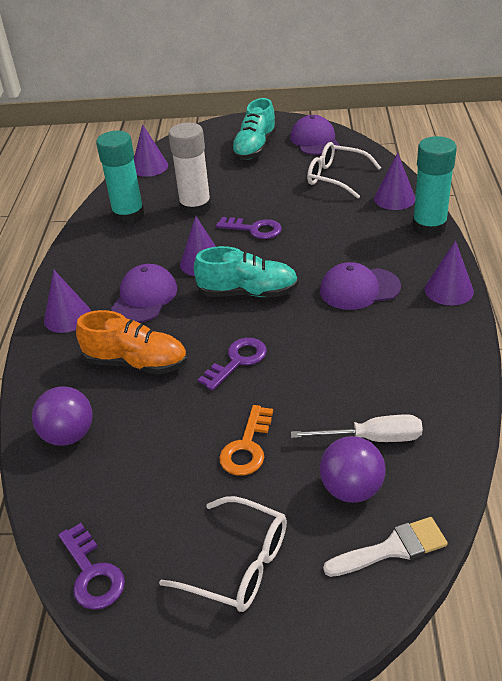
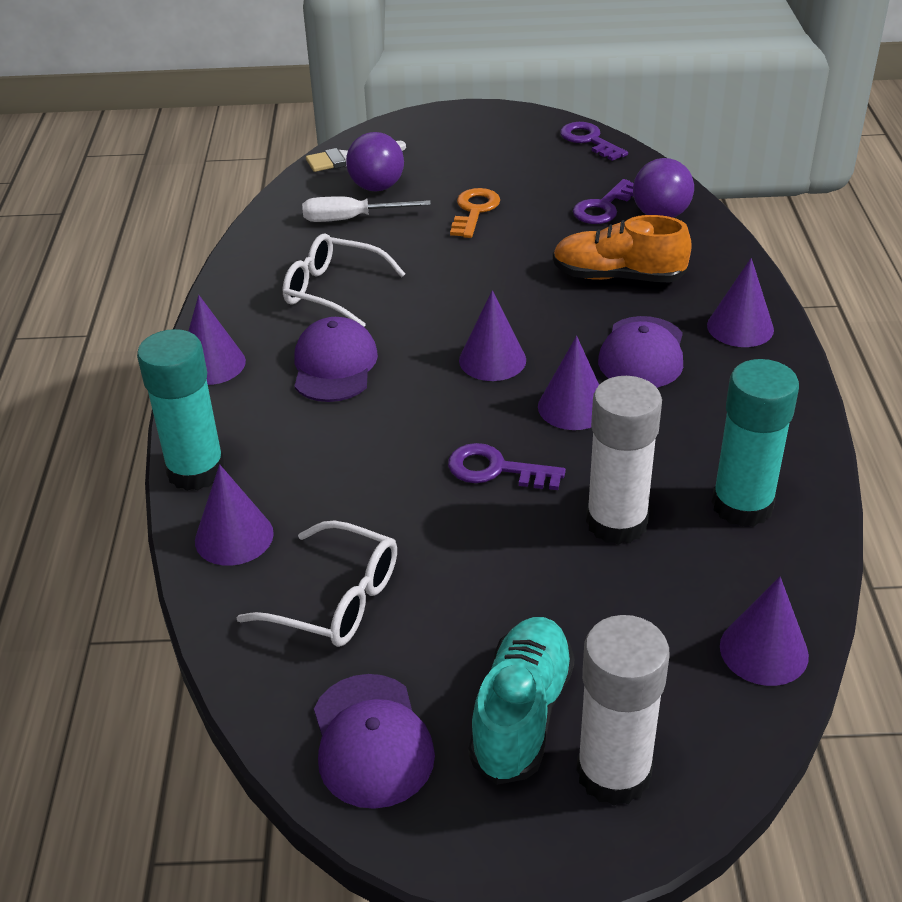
camera: 175 degrees right, 0 degrees up
white glasses [159,496,287,612] -> white glasses moved to [283,234,405,327]
turquoise shoe [194,246,299,297] -> purple cone [459,290,526,381]
purple key [198,338,267,391] -> purple key moved to [573,179,634,224]
purple cap [320,262,401,310] -> purple cap turned 75 degrees counterclockwise [294,317,378,402]
none -> white glue stick [576,615,670,806]

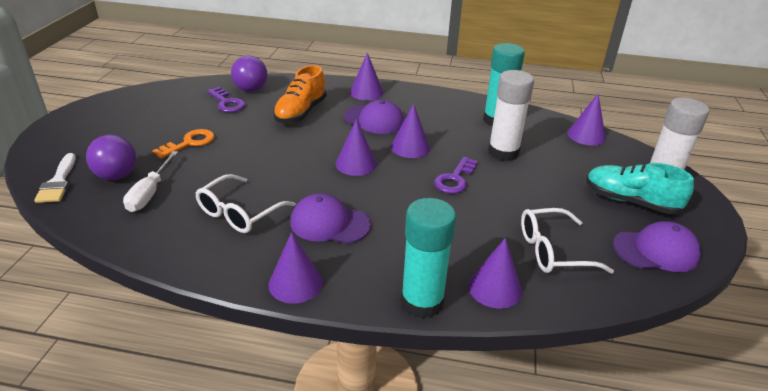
camera: 80 degrees left, 5 degrees down
white glasses [236,520,397,647] -> white glasses turned 135 degrees counterclockwise [521,208,614,274]
orange key [450,188,500,238] -> orange key turned 105 degrees clockwise [152,129,215,159]
purple key [560,122,628,161] -> none

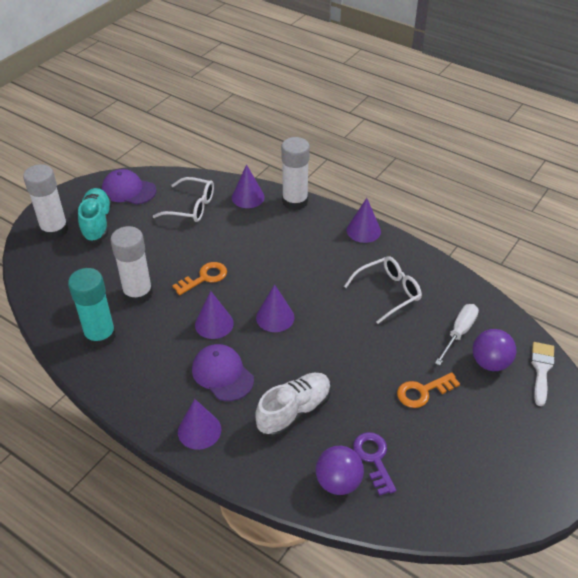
camera: 155 degrees left, 10 degrees up
orange shoe [273,65,327,123] -> white shoe [255,373,331,437]
purple cap [290,194,371,244] -> none
turquoise glue stick [401,198,456,319] -> white glue stick [281,137,310,210]
purple key [434,157,478,194] -> orange key [172,262,227,295]
purple cone [567,94,606,146] -> none
turquoise shoe [586,163,694,214] -> turquoise shoe turned 150 degrees counterclockwise [78,188,112,243]

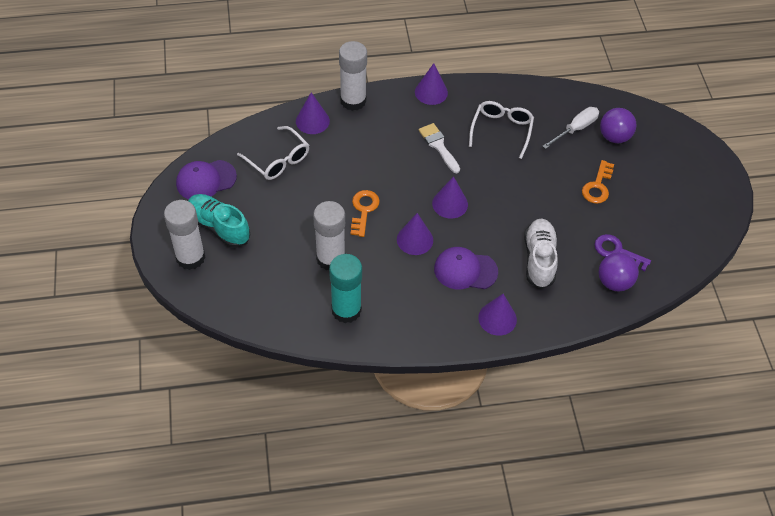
camera: 45 degrees left, 10 degrees up
white glasses [153,177,214,222] -> white glasses turned 75 degrees clockwise [237,126,309,180]
white screwdriver [435,304,479,366] -> white screwdriver turned 60 degrees clockwise [542,107,599,149]
white brush [531,342,555,406] -> white brush moved to [419,123,460,173]

